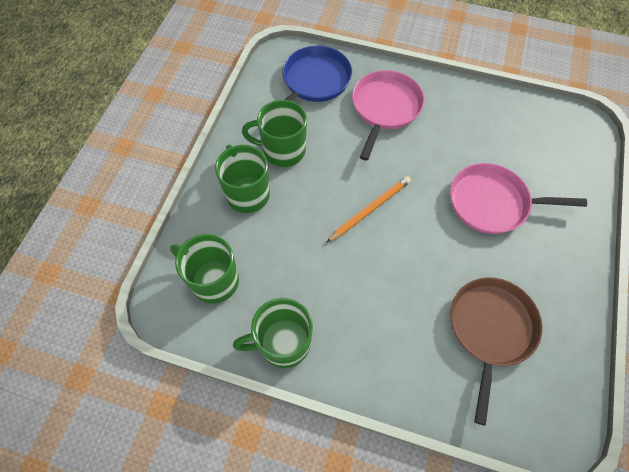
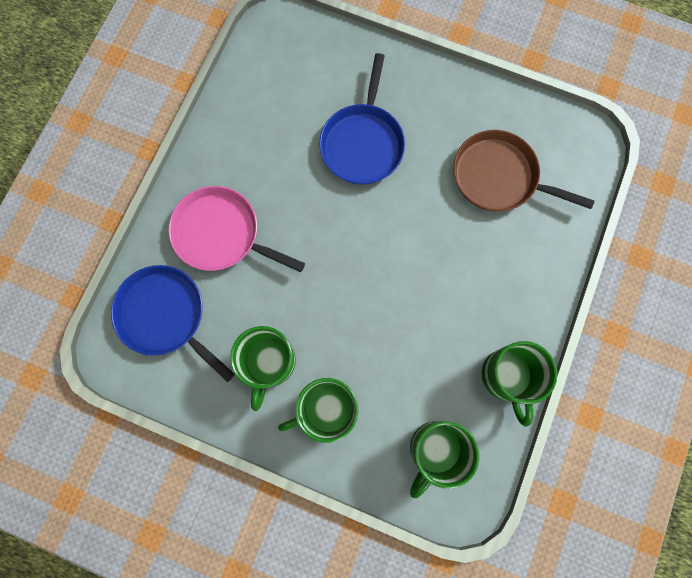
camera: 85 degrees left, 15 degrees up
orange pencil [326,176,411,243] -> none
pink pan [450,163,587,234] -> blue pan [319,53,405,185]

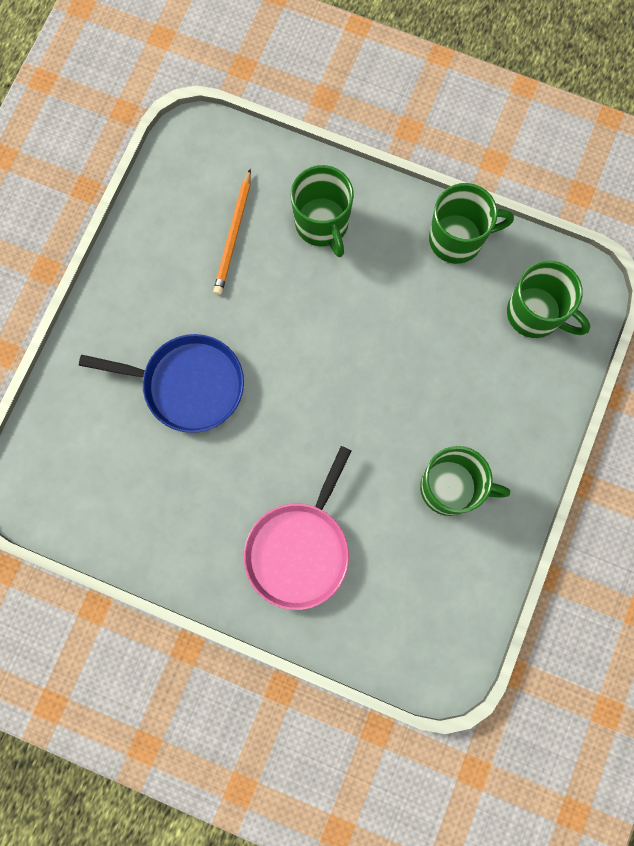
camera: 90 degrees left, 0 degrees up
blue pan [111,265,235,382] -> none
green mug [278,378,358,443] -> green mug moved to [291,165,354,257]
brown pan [453,130,594,211] -> orange pencil [213,169,251,295]

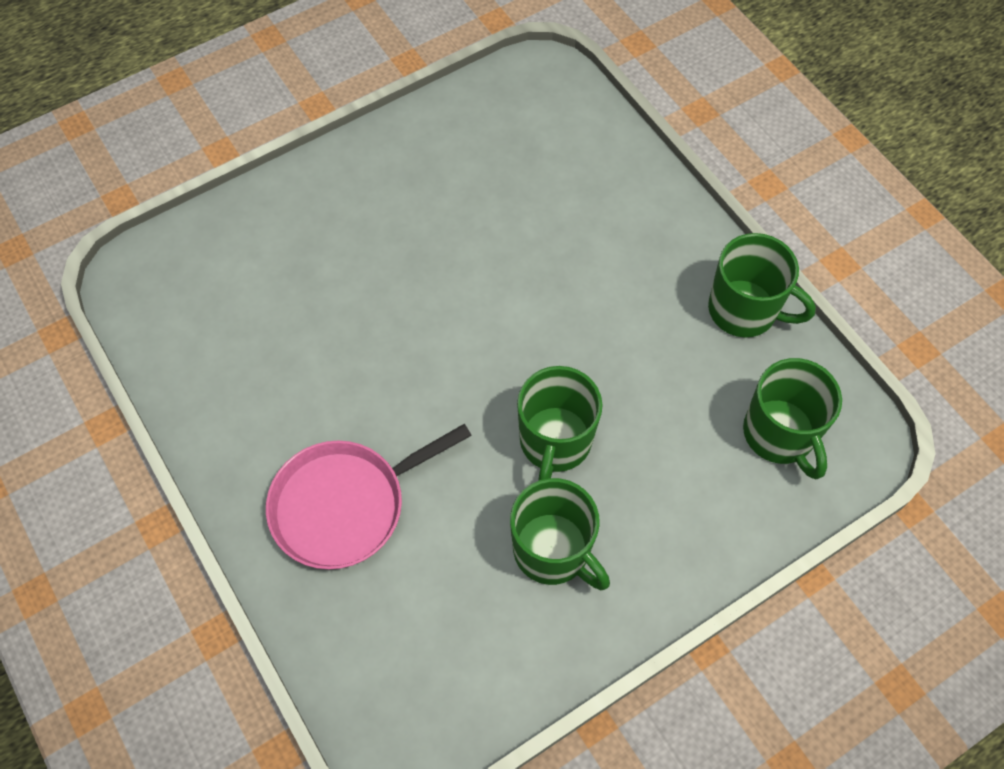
camera: 35 degrees right, 15 degrees down
blue pan [79,334,244,433] -> none
orange pencil [213,169,251,295] -> none
green mug [291,165,354,257] -> green mug moved to [517,366,603,481]

